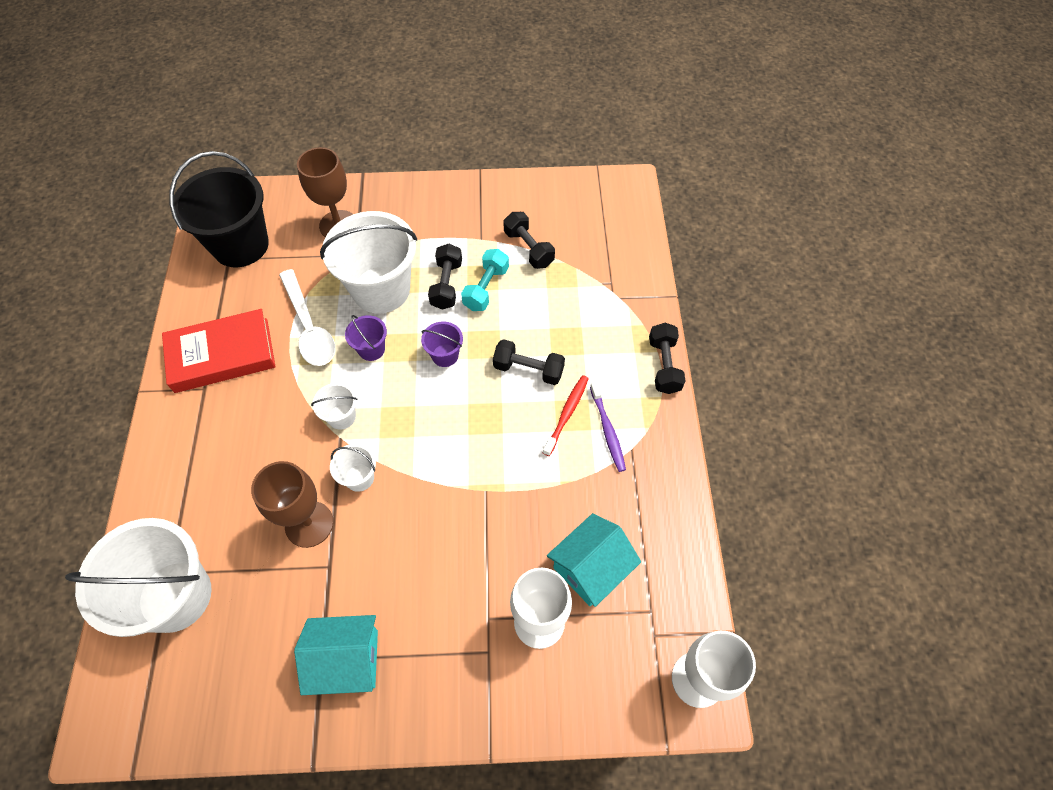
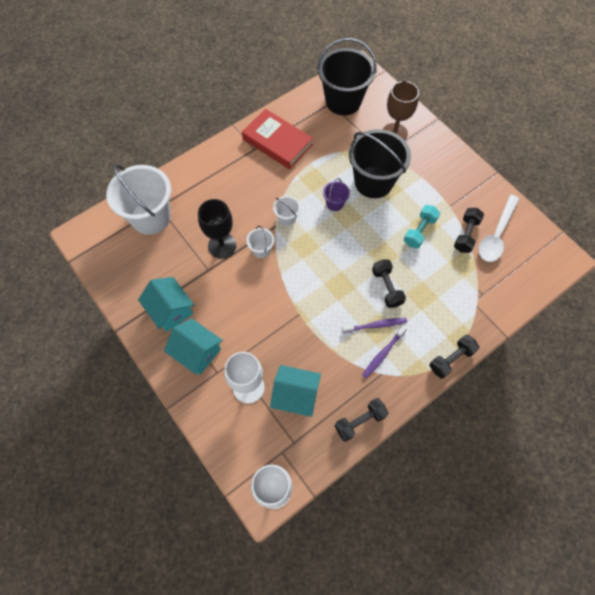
camera: 55 degrees right, 5 degrees up
brown goblet [251,461,333,548] -> black goblet [198,199,236,259]
white spoon [279,269,335,366] -> white spoon moved to [479,195,519,262]
white bucket [320,211,417,314] -> black bucket [349,129,411,198]
purple bucket [421,321,463,367] -> none
black dumbbell [428,244,462,309] -> black dumbbell moved to [335,398,388,442]
turquoise dumbbell [461,249,509,311] -> turquoise dumbbell turned 45 degrees counterclockwise [404,205,440,248]
red toothbrush [543,375,589,456] -> purple toothbrush [342,318,407,333]
none -> turquoise house [164,318,223,375]

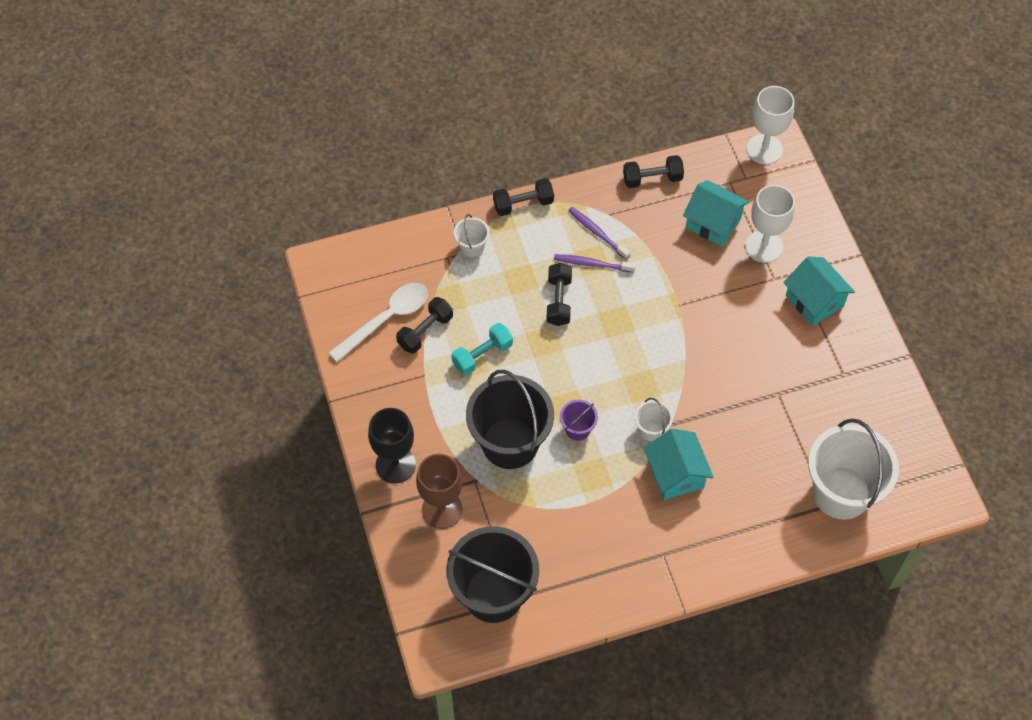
camera: 160 degrees left, 5 degrees down
turquoise house [138,277,194,332] -> turquoise house moved to [644,428,714,500]
black goblet [198,199,236,259] -> black goblet moved to [368,408,416,483]
red book [242,109,313,169] -> none
white bucket [246,226,274,258] -> white bucket moved to [454,214,490,257]
purple toothbrush [362,325,407,378] -> purple toothbrush turned 105 degrees counterclockwise [568,207,630,260]

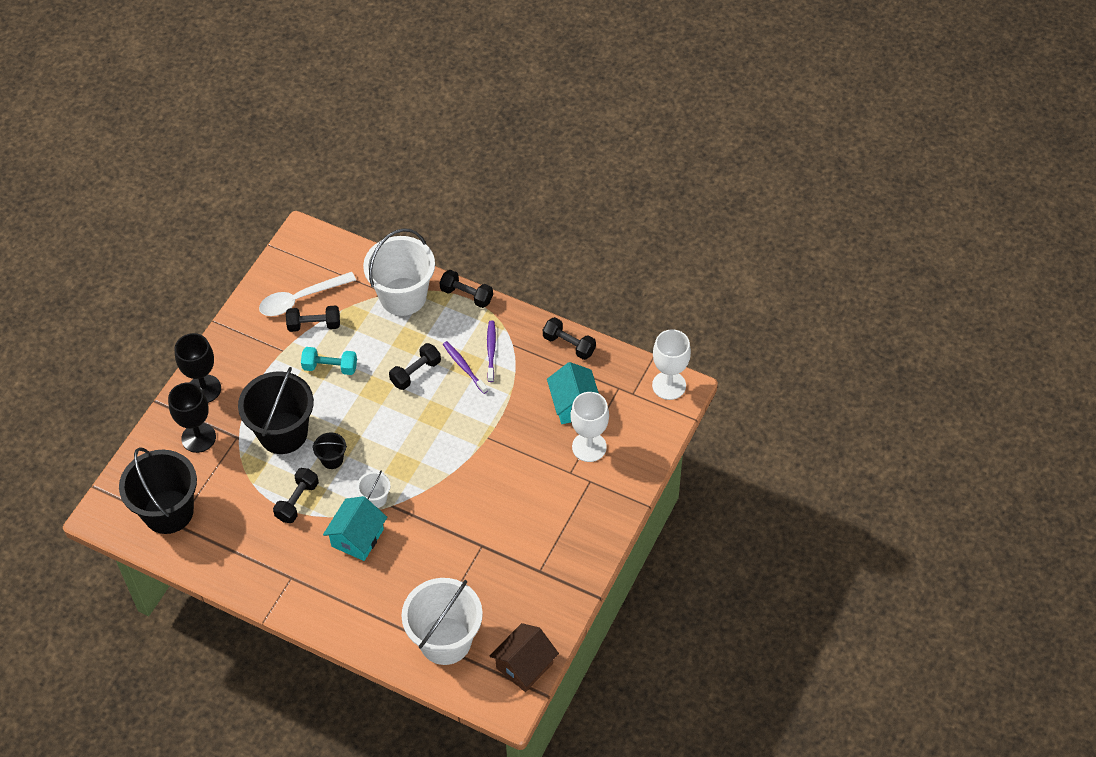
camera: 45 degrees right, 5 degrees down
white spoon [329,283,428,362] -> white spoon turned 150 degrees clockwise [259,272,356,316]
brown goblet [416,454,463,529] -> black goblet [168,382,216,453]
white bucket [454,214,490,257] -> white bucket [363,228,435,316], size x2.25
purple bucket [560,400,598,441] -> black bucket [312,432,347,469]
turquoise house [783,256,855,326] -> none
none -> black dumbbell [273,468,319,523]
none -> brown house [490,623,559,692]

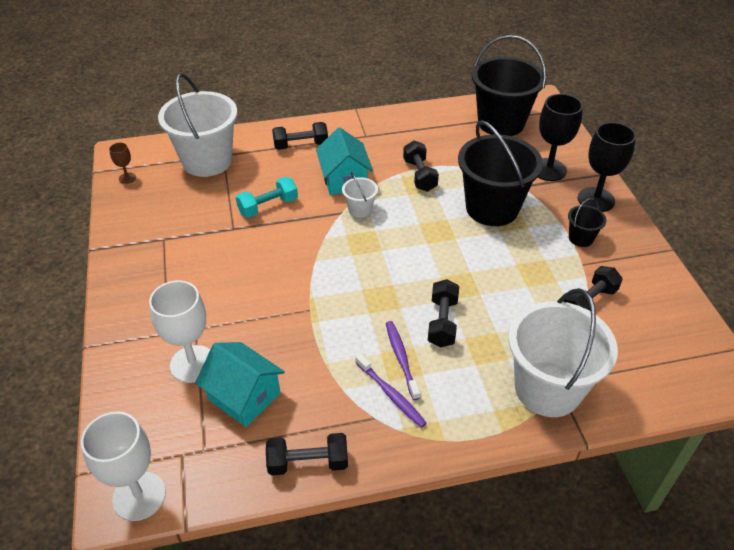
camera: 140 degrees right, 10 degrees down
white spoon [259,272,356,316] -> none
turquoise dumbbell [301,347,357,375] -> turquoise dumbbell moved to [236,177,298,218]
black bucket [312,432,347,469] -> black bucket moved to [568,198,606,247]
black dumbbell [439,270,493,308] -> black dumbbell moved to [272,122,328,150]
purple toothbrush [443,341,488,394] -> purple toothbrush turned 120 degrees counterclockwise [386,321,420,400]
brown house [490,623,559,692] -> brown goblet [109,143,136,184]

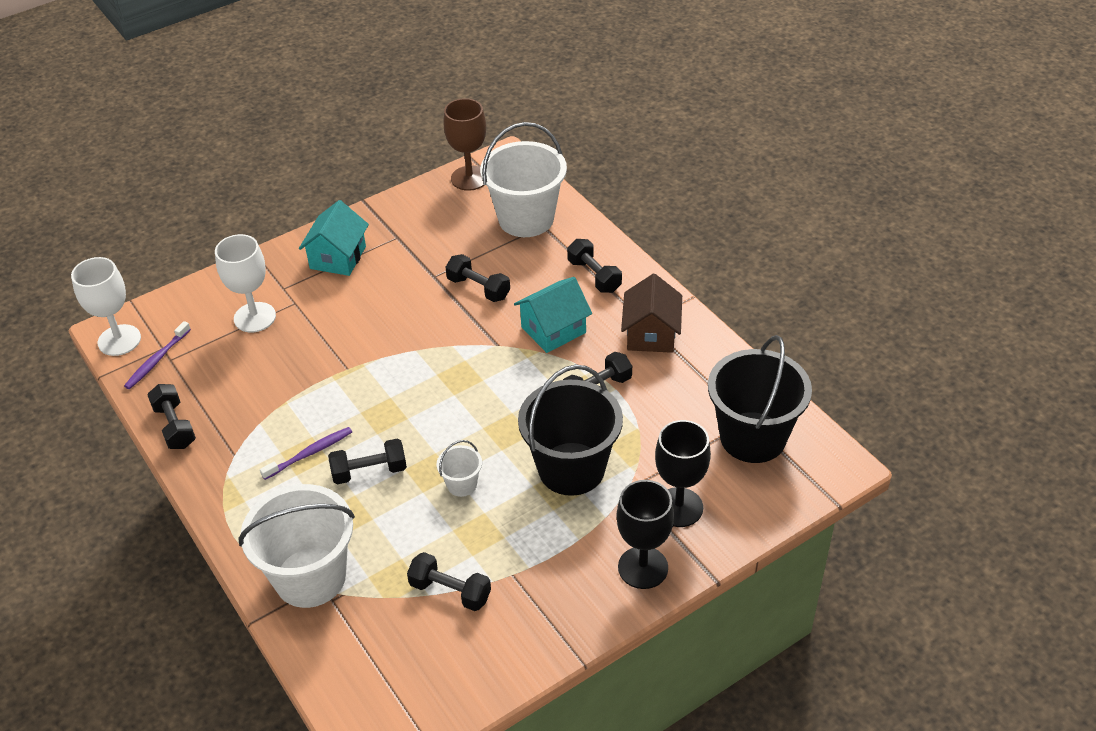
camera: 70 degrees right, 0 degrees up
brown goblet [109,143,136,184] -> brown goblet [443,98,486,191], size x2.07
turquoise house [195,342,285,427] -> turquoise house moved to [299,200,369,276]
turquoise dumbbell [236,177,298,218] -> black dumbbell [446,254,510,302]
white bucket [342,172,378,218] -> white bucket moved to [437,440,482,497]
purple toothbrush [355,353,427,428] -> purple toothbrush moved to [124,321,191,389]
black bucket [568,198,606,247] -> none
none -> brown house [621,274,682,353]

